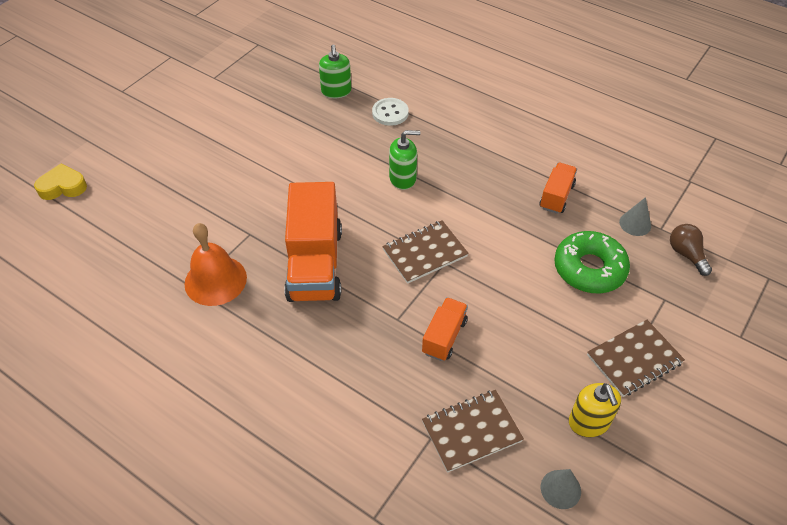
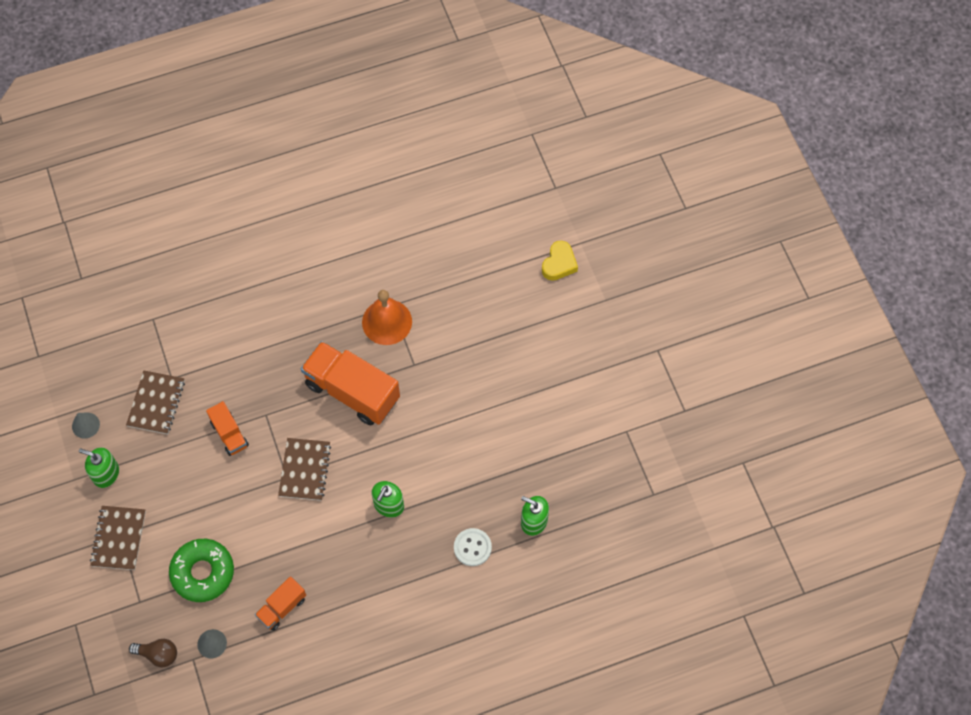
camera: 125 degrees right, 15 degrees up
orange truck [539,163,577,214] -> orange truck turned 75 degrees clockwise [255,577,306,631]
yellow soap dispenser [569,383,621,437] -> green soap dispenser [79,447,119,488]

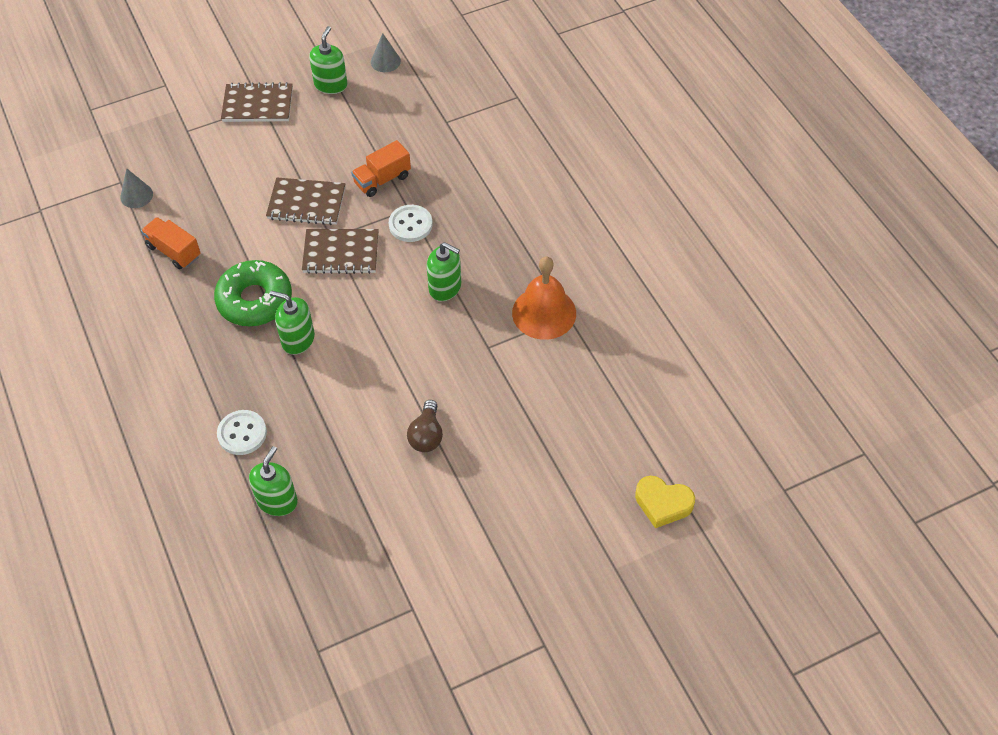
camera: 85 degrees right, 10 degrees down
brown notebook [126,370,185,434] -> brown notebook moved to [266,177,346,225]
brown light bulb [129,639,177,668] -> brown light bulb moved to [407,400,443,452]
green donut [169,539,234,602] -> green donut moved to [214,260,292,326]
orange truck [301,341,400,425] -> green soap dispenser [427,242,461,301]
none -> white button [389,205,432,242]

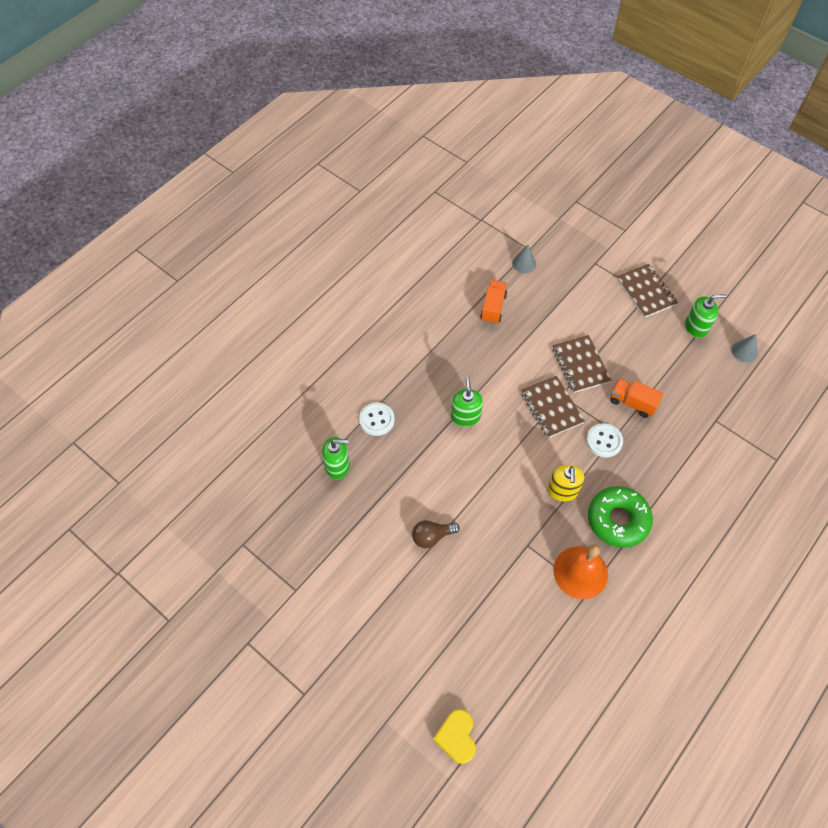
camera: 65 degrees right, 5 degrees up
green donut [214,260,292,326] -> green donut moved to [588,486,653,548]
green soap dispenser [427,242,461,301] -> yellow soap dispenser [547,465,585,502]

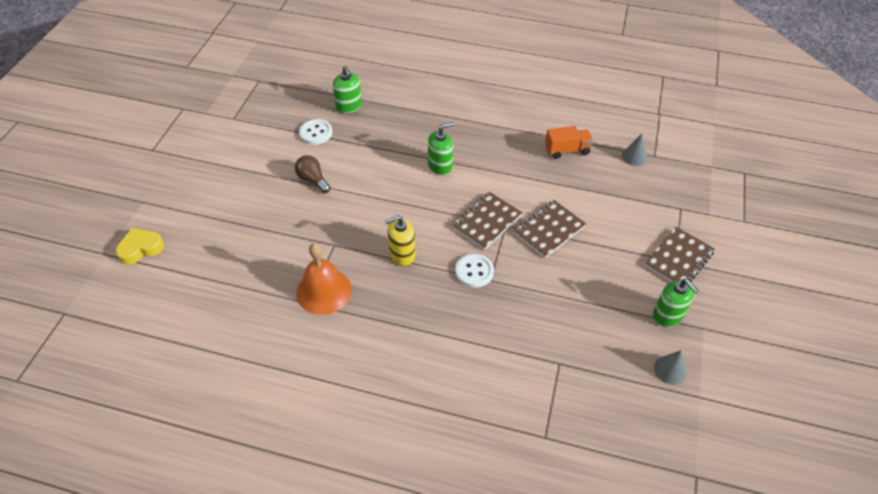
camera: 65 degrees right, 10 degrees down
white button [359,402,395,436] -> white button moved to [299,119,332,145]
green donut [588,486,653,548] -> none
orange truck [610,378,664,418] -> none

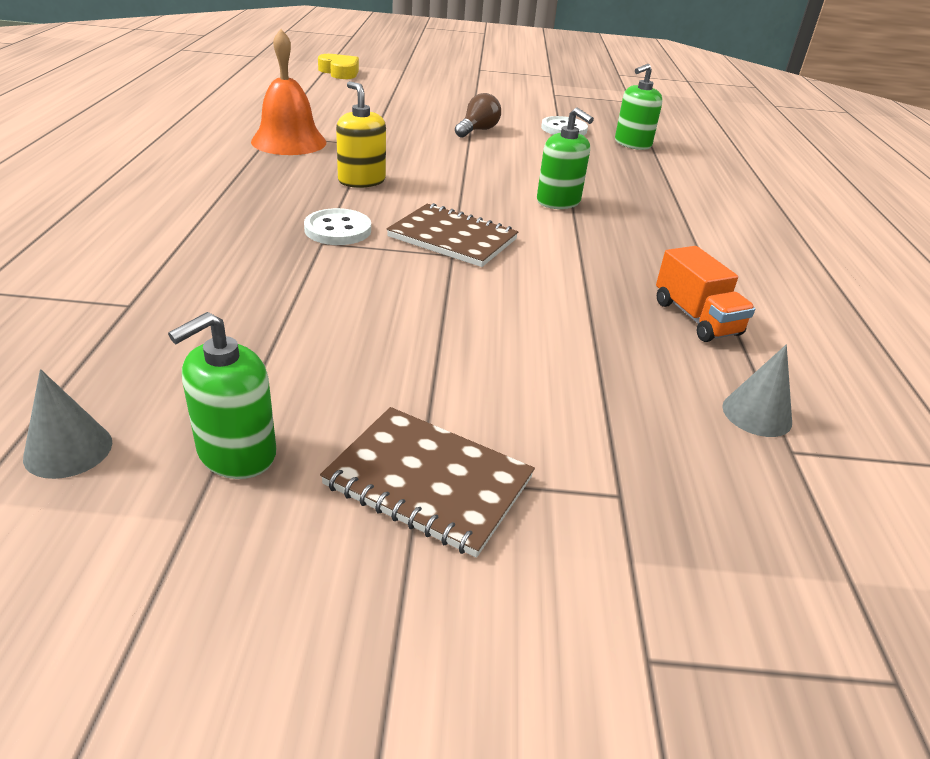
camera: 75 degrees right, 15 degrees down
brown notebook [514,200,586,258] -> none

